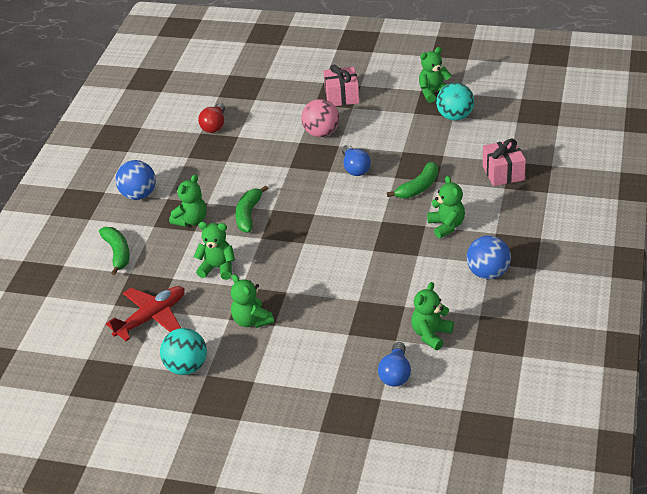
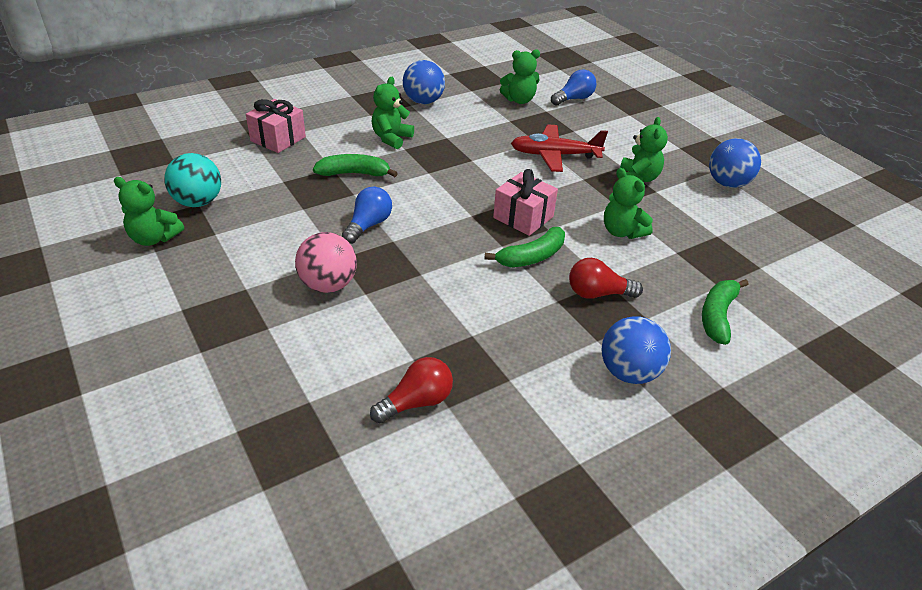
camera: 140 degrees left, 0 degrees up
red plane [106,286,185,341] -> red plane moved to [511,125,608,172]
turquoise ball [160,328,207,375] -> blue ball [709,138,761,188]
green teddy bear [169,175,207,227] -> red light bulb [569,258,643,299]
pink gift [324,65,359,106] -> pink gift moved to [493,169,558,236]

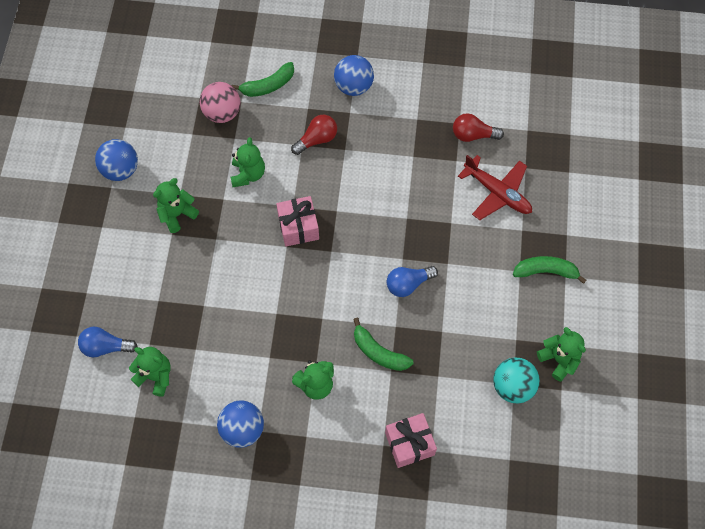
camera: 140 degrees left, 25 degrees up
pink ball [295,232,357,293] -> pink ball moved to [200,82,241,123]
green banana [484,227,565,267] -> green banana moved to [513,256,586,284]
red plane [511,125,608,172] -> red plane moved to [458,155,532,220]
red light bulb [569,258,643,299] -> red light bulb turned 75 degrees counterclockwise [291,115,337,155]

